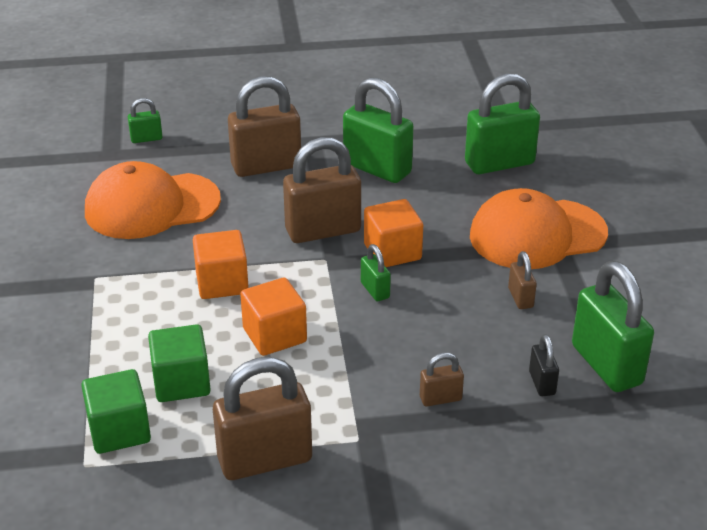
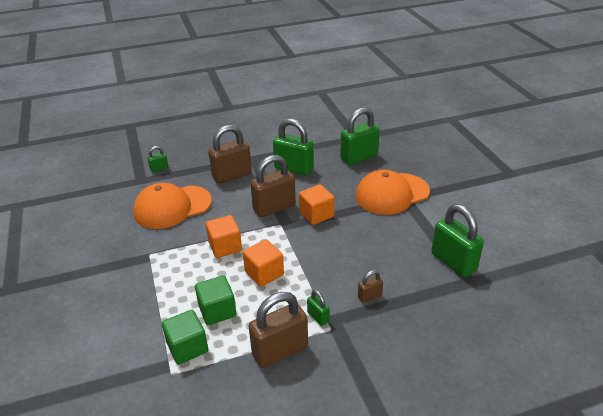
camera: 10 degrees left, 0 degrees up
green padlock [361,244,391,301] -> green padlock moved to [307,290,330,326]
brown padlock [508,251,537,309] -> none
black padlock [529,334,559,396] -> none

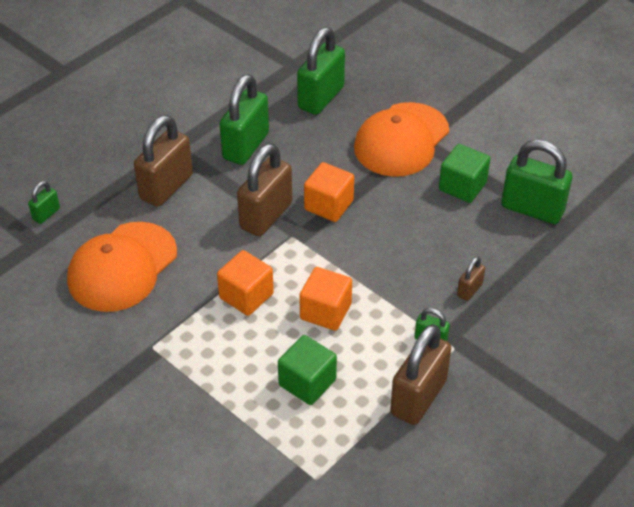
camera: 30 degrees left, 10 degrees up
green cube [162,310,208,365] -> green cube moved to [439,144,490,203]
green padlock [273,119,314,176] -> green padlock turned 60 degrees counterclockwise [219,74,269,165]

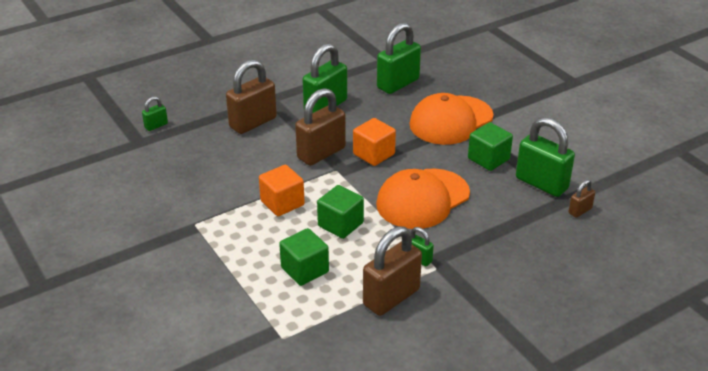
camera: 15 degrees right, 10 degrees down
orange cap [67,222,177,312] -> orange cap moved to [376,168,470,229]
orange cube [299,267,352,331] -> green cube [317,185,364,239]
brown padlock [457,257,485,301] -> brown padlock moved to [568,180,595,218]

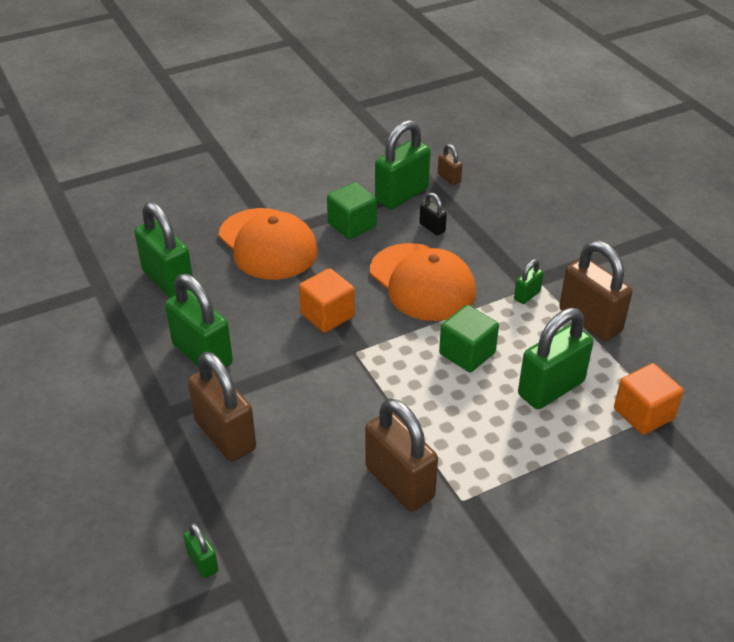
camera: 85 degrees left, 5 degrees up
orange cube [259,165,305,216] -> orange cube moved to [614,363,684,435]
green cube [279,228,329,286] -> green padlock [518,308,593,409]
brown padlock [295,88,346,166] -> brown padlock moved to [365,398,438,511]
none -> black padlock [419,193,447,236]

